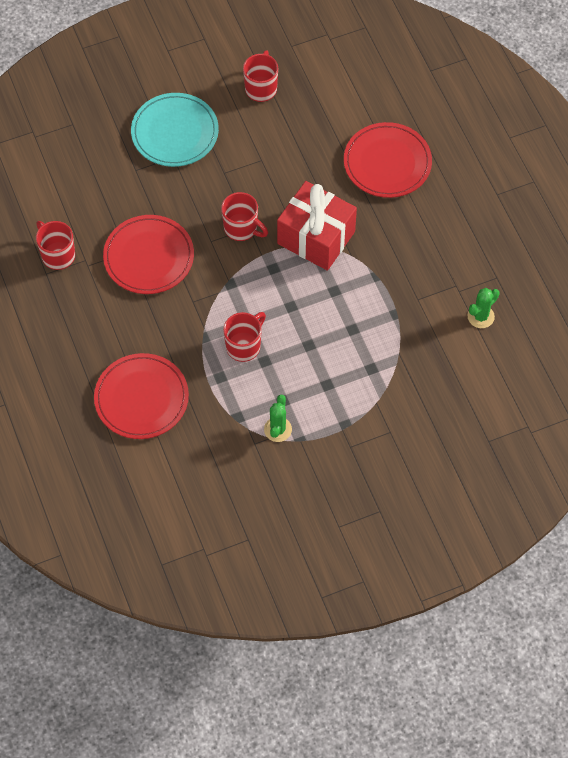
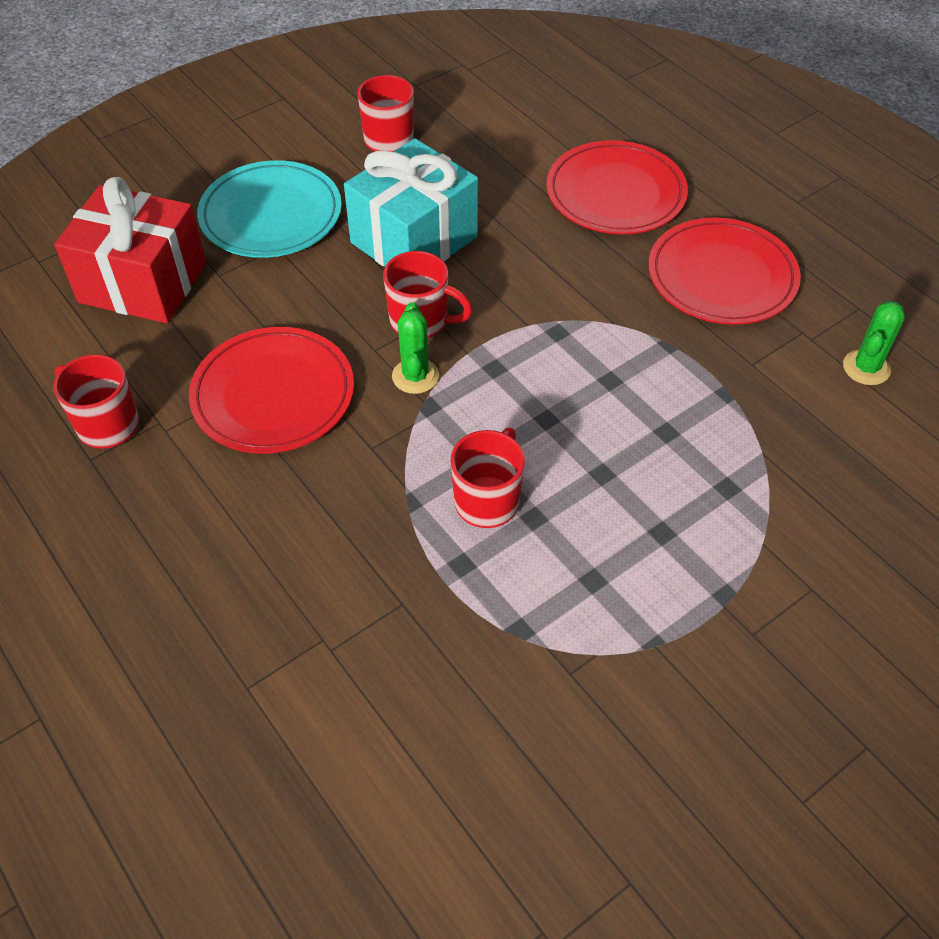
camera: 15 degrees left, 10 degrees down
red plate [94,353,189,439] -> red plate moved to [649,217,801,325]
green cactus [264,395,292,442] -> green cactus moved to [392,302,439,394]
red gift [277,181,357,271] -> red gift moved to [54,177,206,323]
none -> turquoise gift [344,138,478,267]

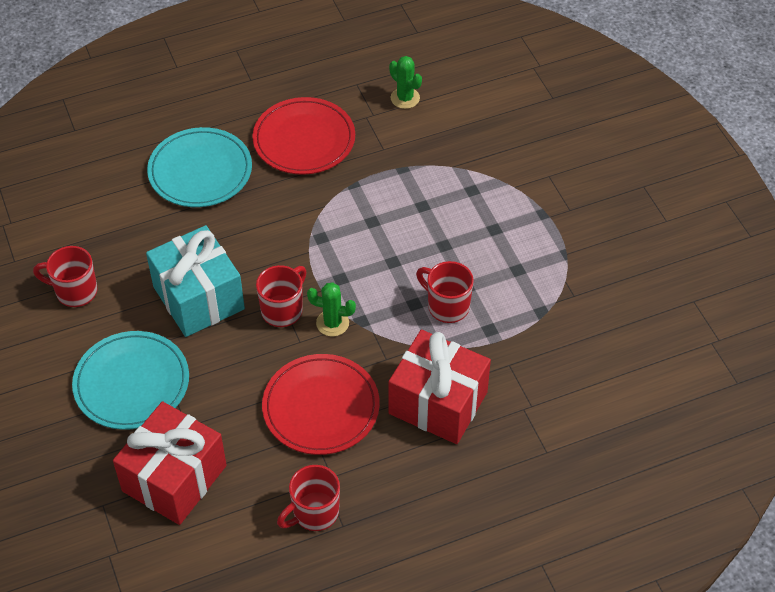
camera: 75 degrees left, 0 degrees up
red plate [546,140,688,234] -> turquoise plate [147,127,252,207]
none -> red gift [388,330,491,444]

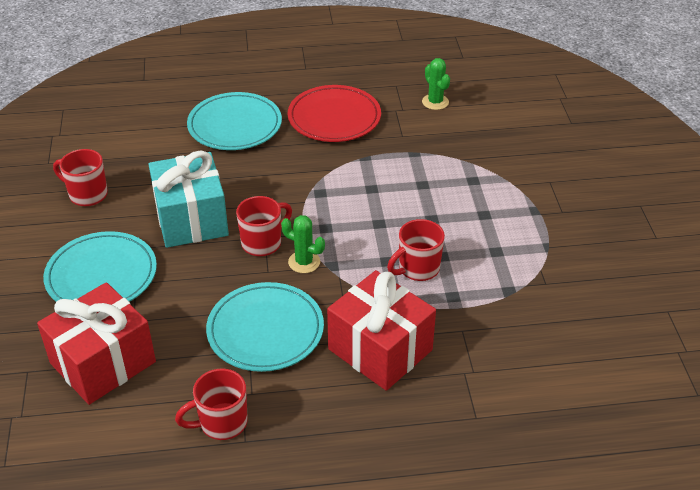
camera: 15 degrees right, 10 degrees down
red plate [262,354,380,455] -> turquoise plate [206,282,324,372]
red mug [416,261,474,323] -> red mug turned 90 degrees counterclockwise [387,219,445,281]

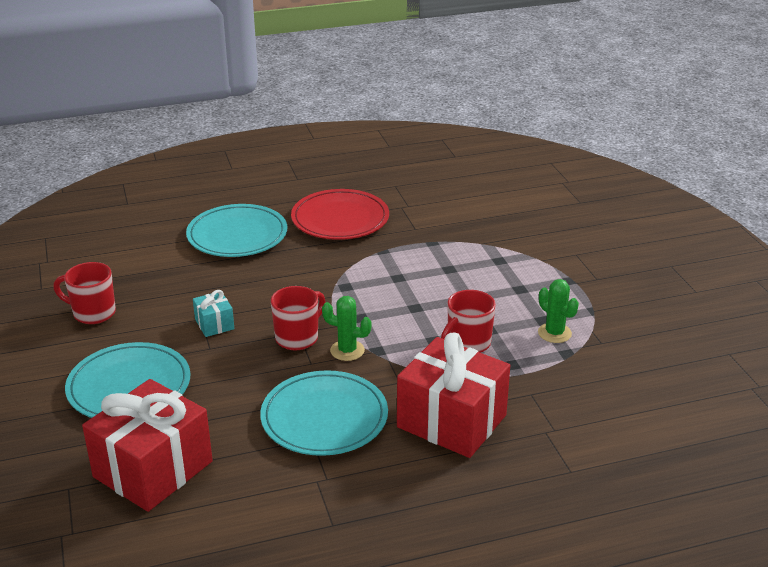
camera: 10 degrees left, 10 degrees down
turquoise gift [149,151,229,248] -> turquoise gift [193,290,234,337], size x0.45
red mug [175,368,248,440] -> none
green cactus [422,58,450,110] -> green cactus moved to [538,279,579,343]

